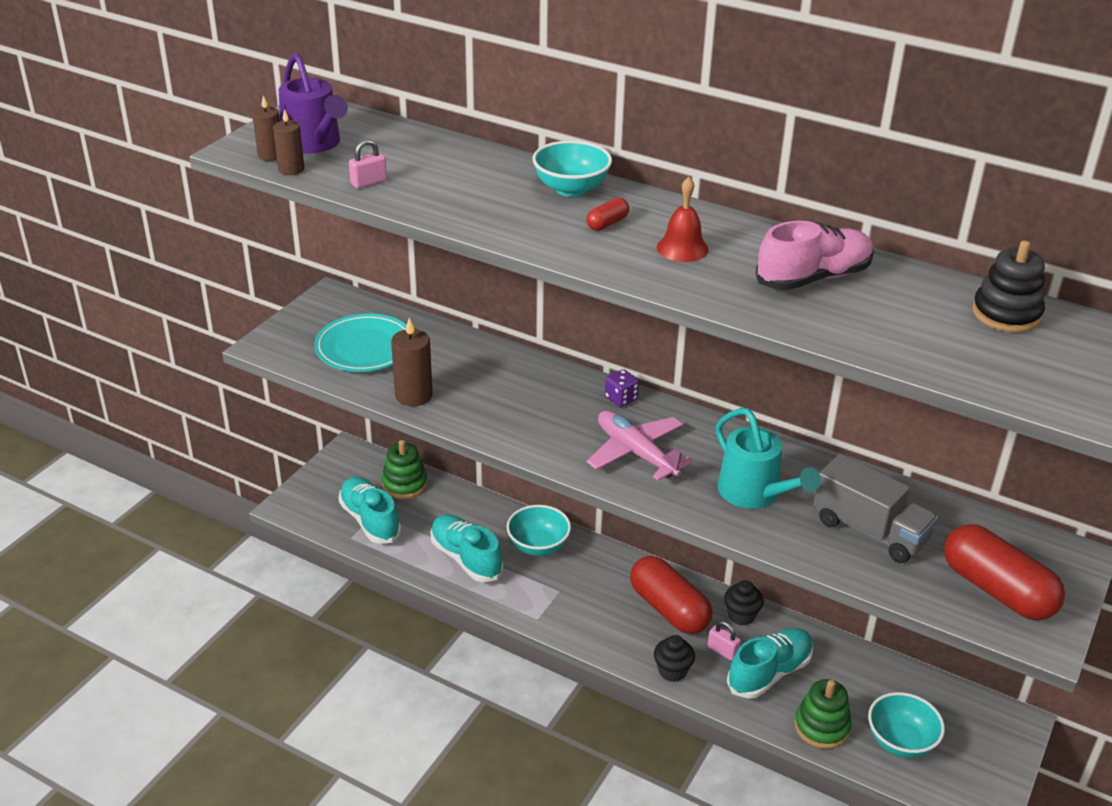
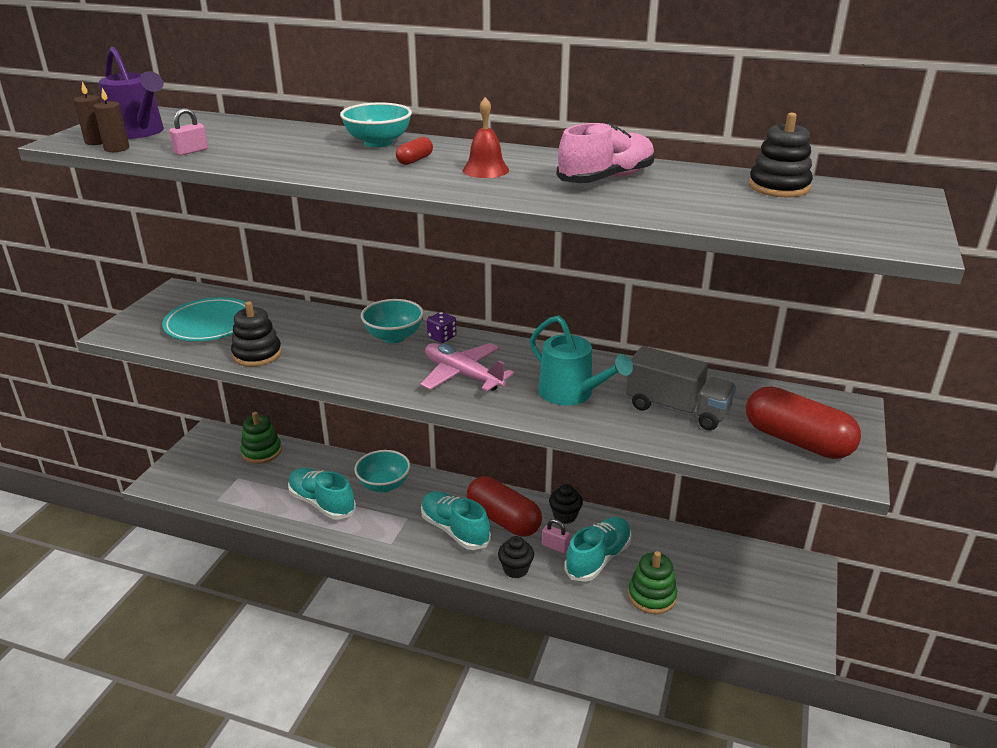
camera: 10 degrees left, 5 degrees down
turquoise shoe [338,477,401,544] -> turquoise shoe moved to [421,491,491,550]
brown candle [391,318,433,406] -> black stacking toy [231,301,282,367]
turquoise bowl [868,692,945,758] -> turquoise bowl moved to [361,299,424,343]

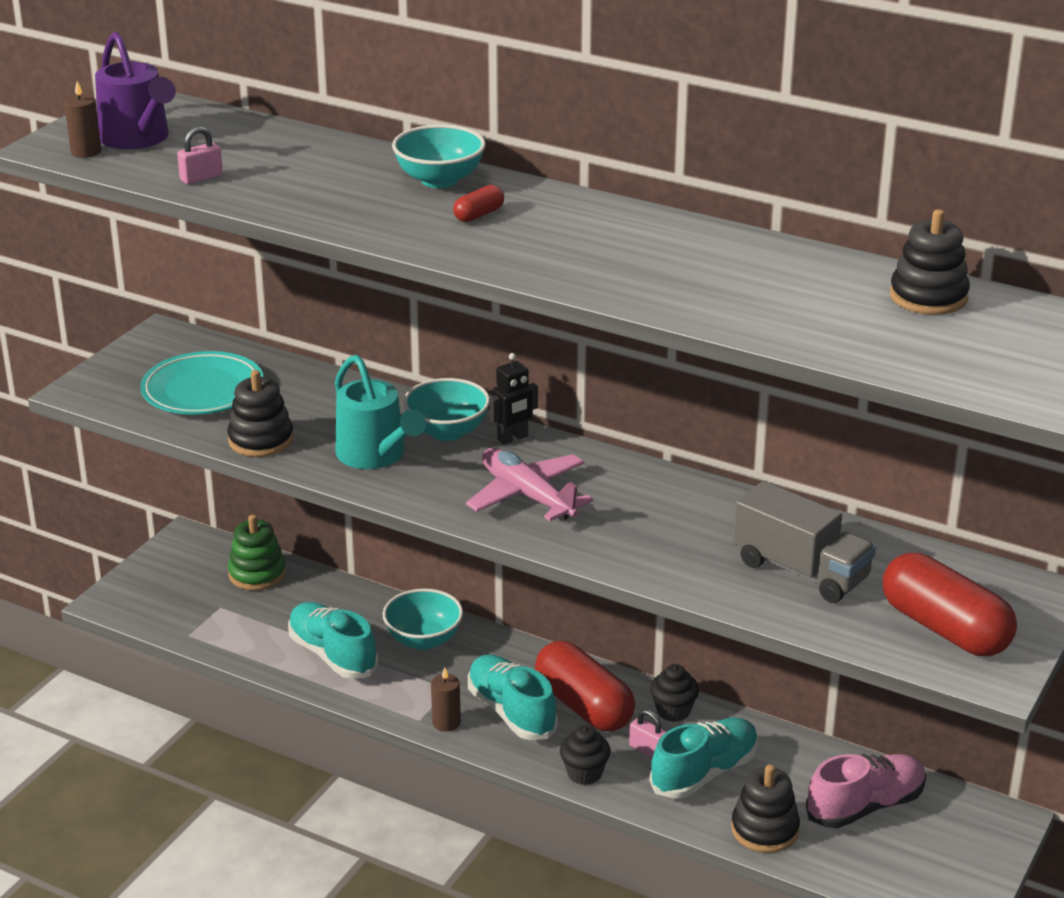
camera: 10 degrees right, 0 degrees up
brown candle [93,88,129,152] -> brown candle moved to [431,668,461,732]
purple dice [427,312,457,343] -> black robot [489,353,538,445]
red bell [463,97,509,178] -> none
turquoise watering can [530,315,633,405] -> turquoise watering can moved to [335,355,426,469]
pink shoe [557,123,655,183] -> pink shoe moved to [806,754,926,828]
green stacking toy [628,551,677,614] -> black stacking toy [731,765,800,853]

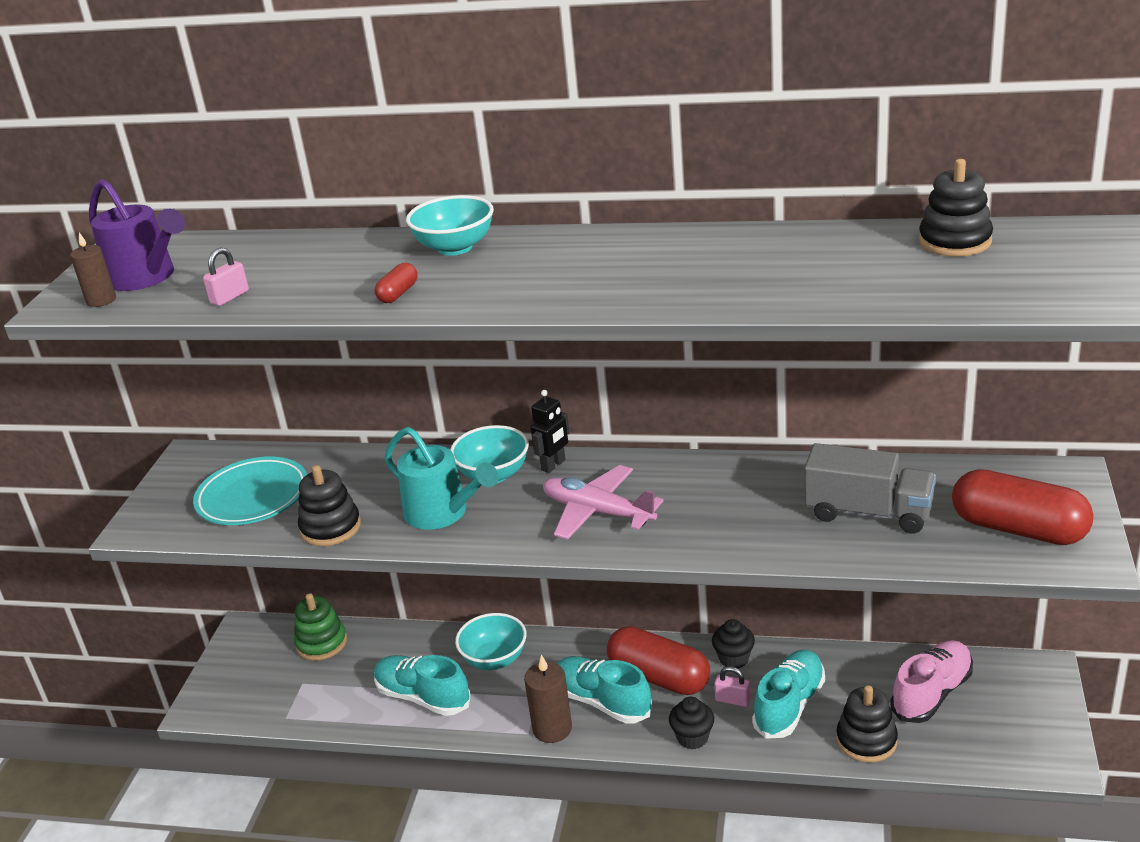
camera: 15 degrees left, 0 degrees up
brown candle [431,668,461,732] -> brown candle [524,655,572,743], size x1.56
red capsule [453,185,504,222] -> red capsule moved to [375,263,418,303]

